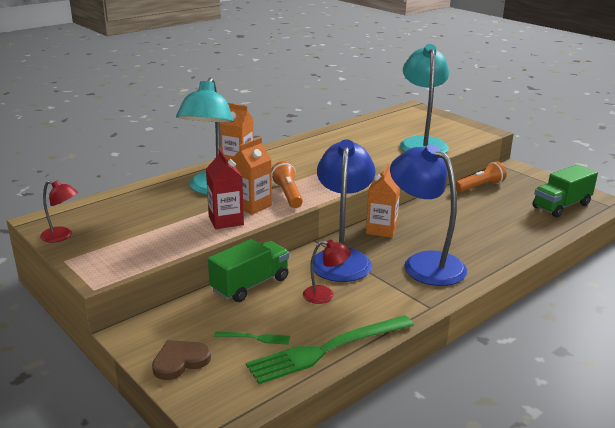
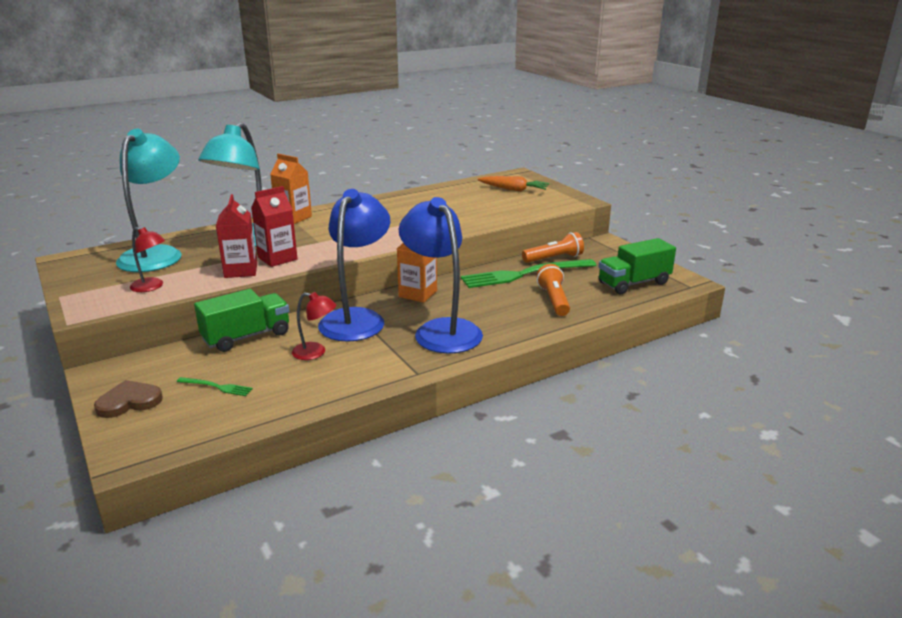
camera: 10 degrees right, 0 degrees up
red lamp [40,180,78,243] -> red lamp moved to [130,227,166,292]
orange carton [231,137,272,215] -> red carton [251,186,298,267]
green fork [246,315,414,384] -> green fork moved to [461,259,596,288]
orange flashlight [271,161,303,208] -> orange flashlight moved to [537,264,570,316]
turquoise lamp [400,44,449,153] -> turquoise lamp moved to [116,129,182,272]
none -> orange carrot [478,176,549,192]

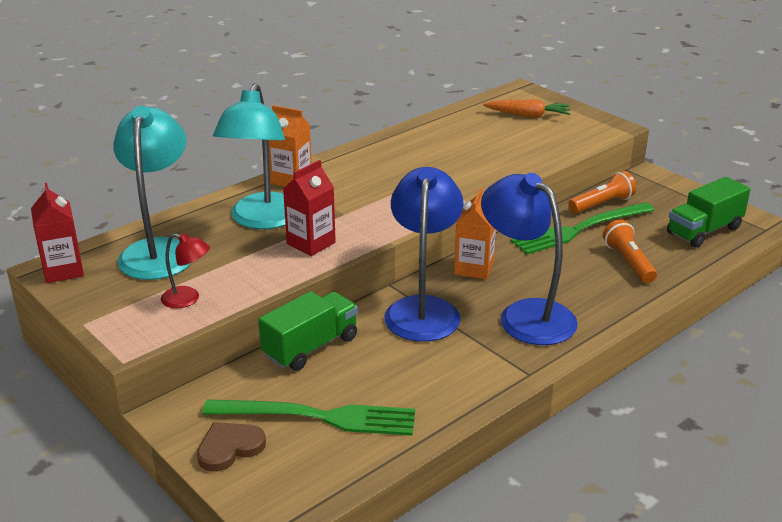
camera: 10 degrees left, 5 degrees up
green fork [177,377,253,396] -> green fork [202,399,415,436], size x2.34
red carton [216,194,257,278] -> red carton moved to [31,183,84,283]
red lamp [292,292,336,360] -> none

